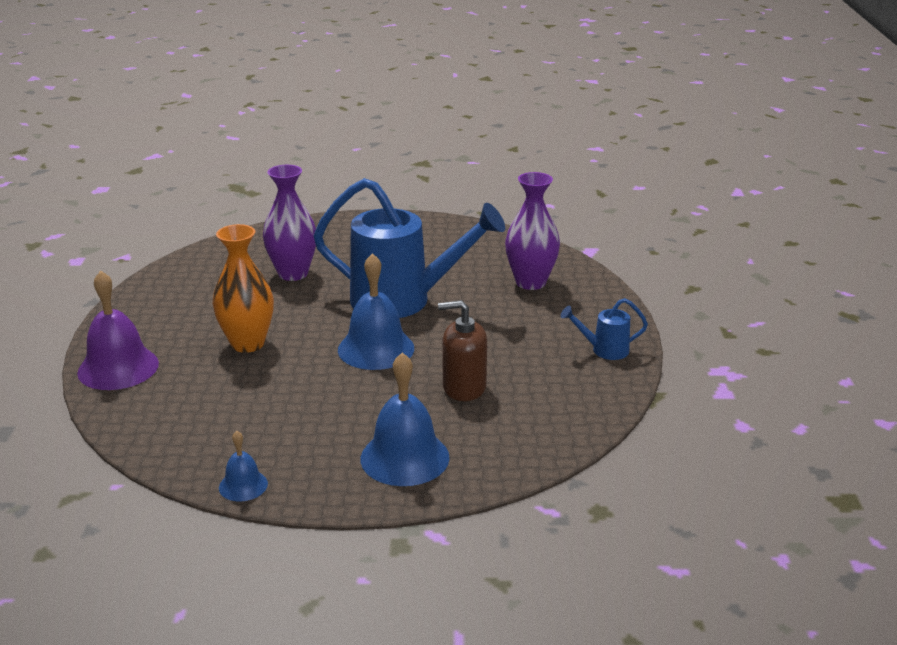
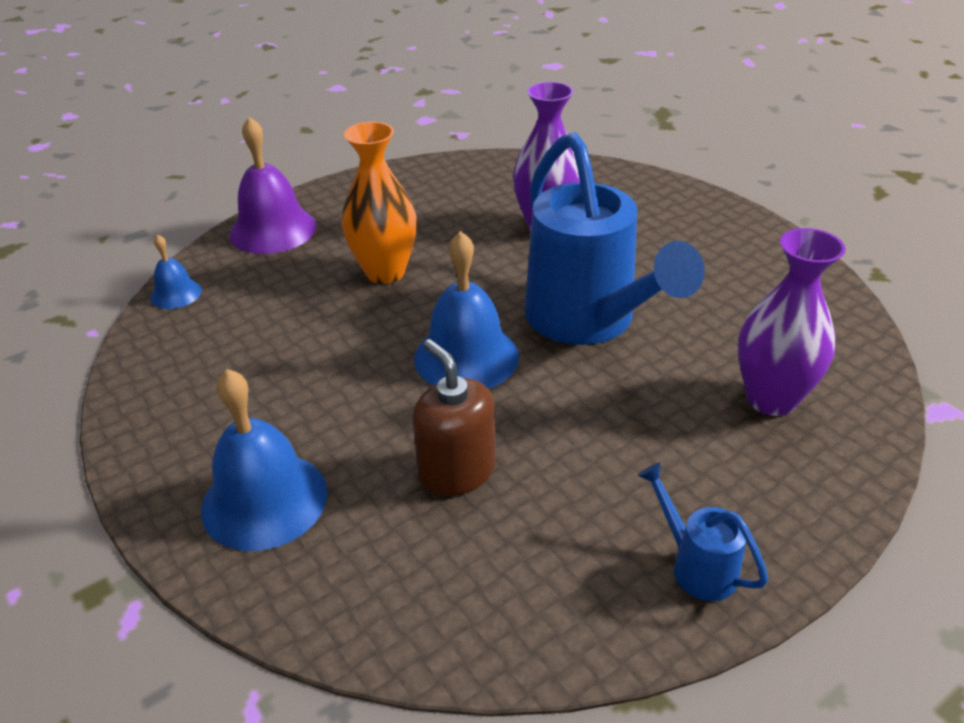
camera: 55 degrees right, 10 degrees up
blue bell [219,431,268,501] -> blue bell moved to [150,234,202,309]

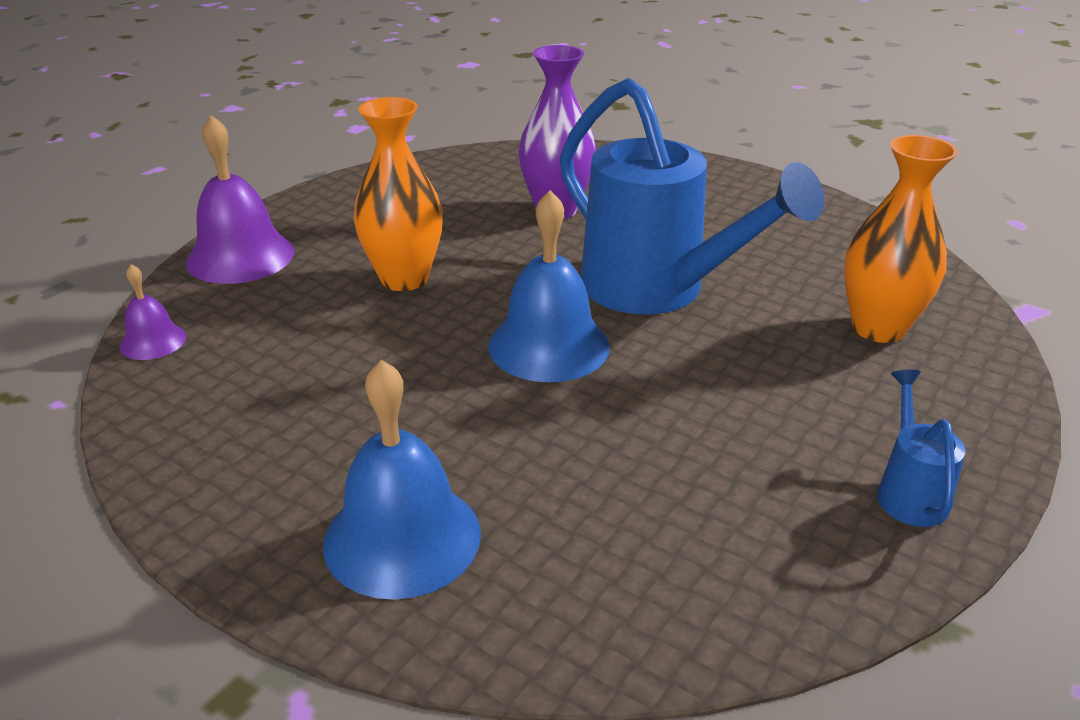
camera: 20 degrees left, 5 degrees down
blue bell [150,234,202,309] -> purple bell [120,264,186,360]
brown soap dispenser [412,339,496,496] -> none
blue watering can [638,462,768,601] -> blue watering can turned 60 degrees clockwise [877,370,965,527]
purple vase [738,228,846,416] -> orange vase [844,135,958,343]

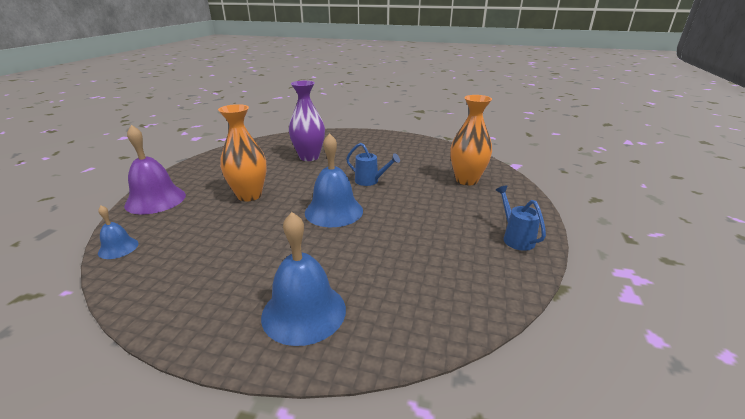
camera: 20 degrees left, 5 degrees down
purple bell [120,264,186,360] -> blue bell [98,205,139,259]
blue watering can [560,78,825,315] -> blue watering can [346,143,400,186], size x0.43

